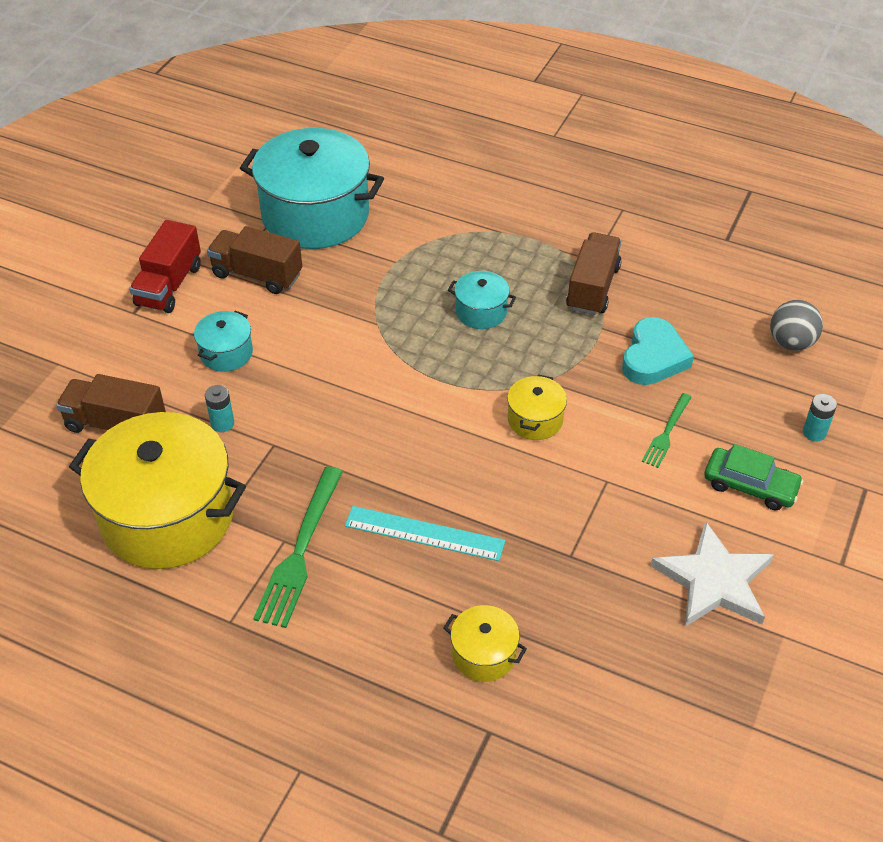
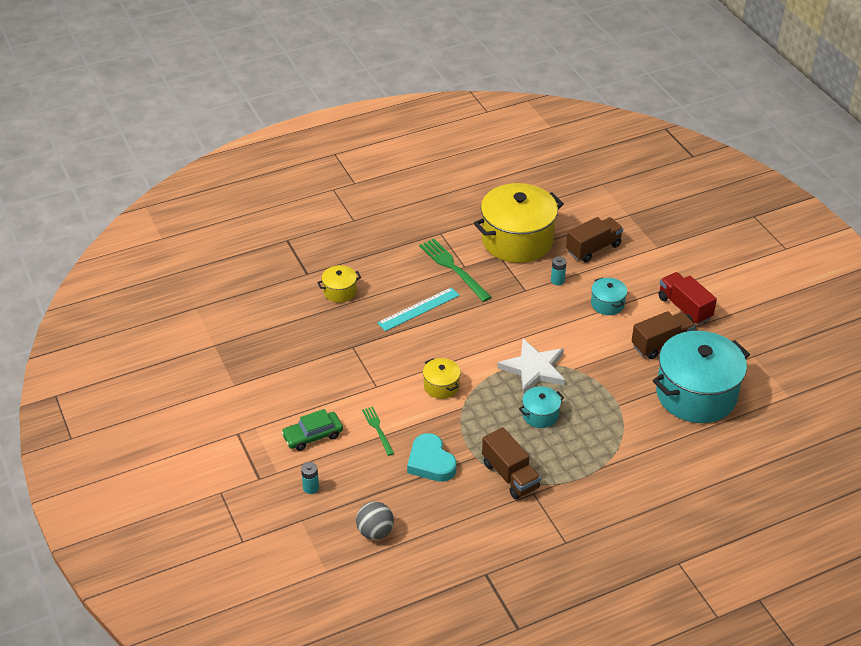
camera: 130 degrees right, 5 degrees down
white star [651,521,773,627] -> white star moved to [497,339,565,395]

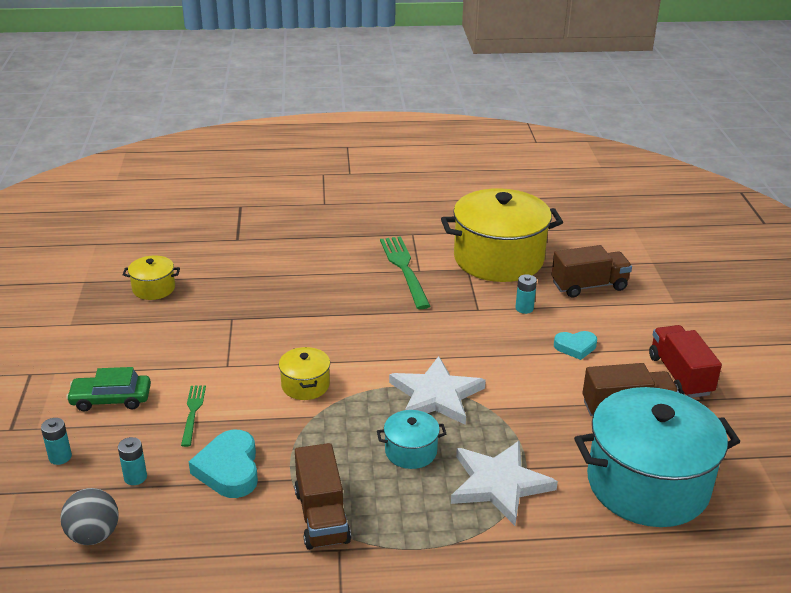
camera: 20 degrees right, 10 degrees down
yellow pot [317,265,361,303] -> yellow pot moved to [122,255,180,300]
turquoise ruler [377,287,460,331] -> none
turquoise pot [591,277,627,315] -> turquoise heart [554,331,597,360]
none -> turquoise battery [118,437,147,485]
none -> white star [451,440,558,526]

